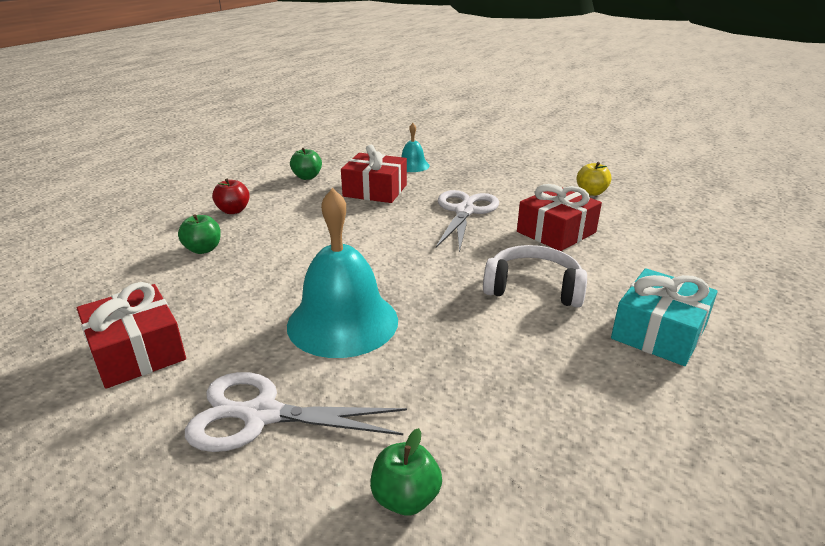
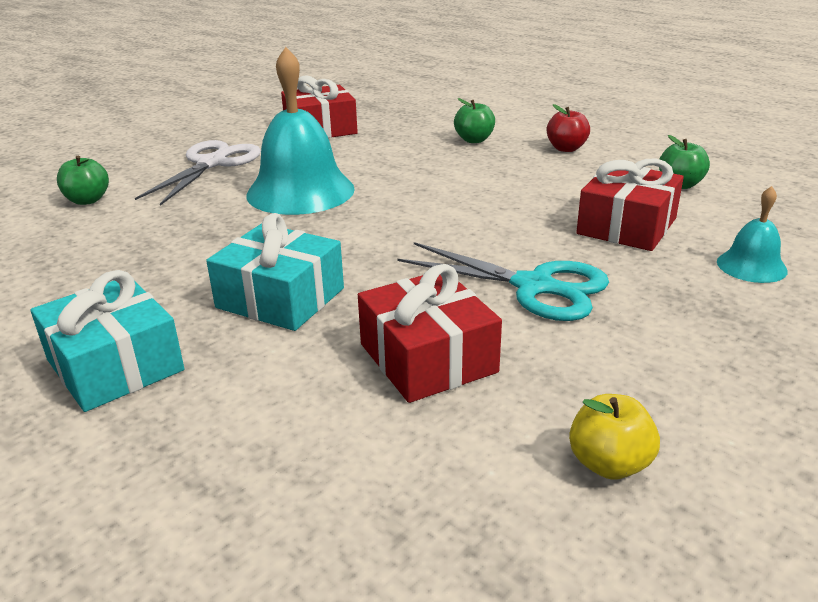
camera: 105 degrees right, 0 degrees up
white scissors [436,190,499,253] -> turquoise scissors [397,242,609,321]
white headphones [483,245,587,308] -> turquoise gift [206,213,344,331]

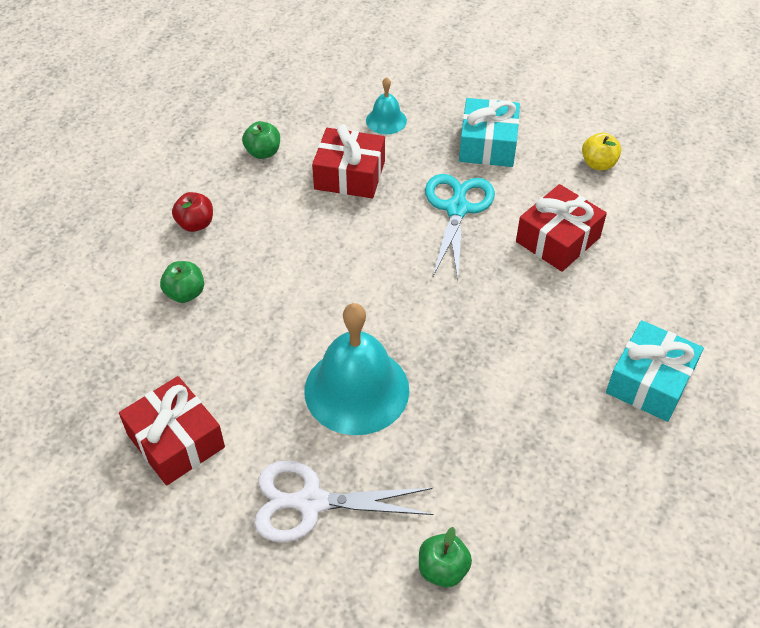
camera: 110 degrees left, 20 degrees up
turquoise gift [206,213,344,331] -> turquoise gift moved to [459,98,520,167]

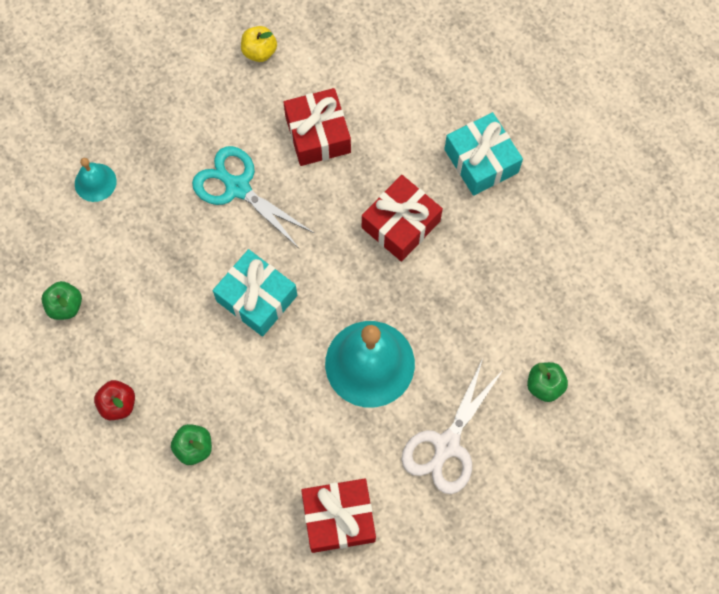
camera: 60 degrees left, 20 degrees up
red gift [312,124,385,198] -> red gift moved to [362,175,443,262]
turquoise gift [459,98,520,167] -> turquoise gift moved to [213,249,297,337]

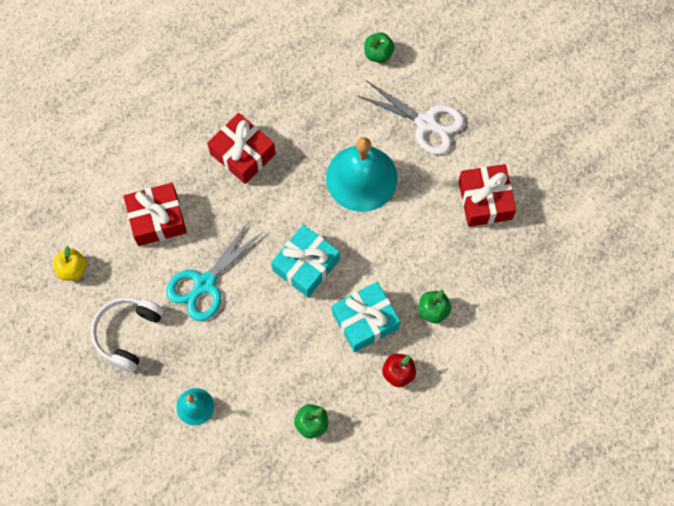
camera: 90 degrees left, 0 degrees up
turquoise gift [444,112,523,196] -> turquoise gift moved to [332,282,400,352]
none -> white headphones [91,297,164,372]

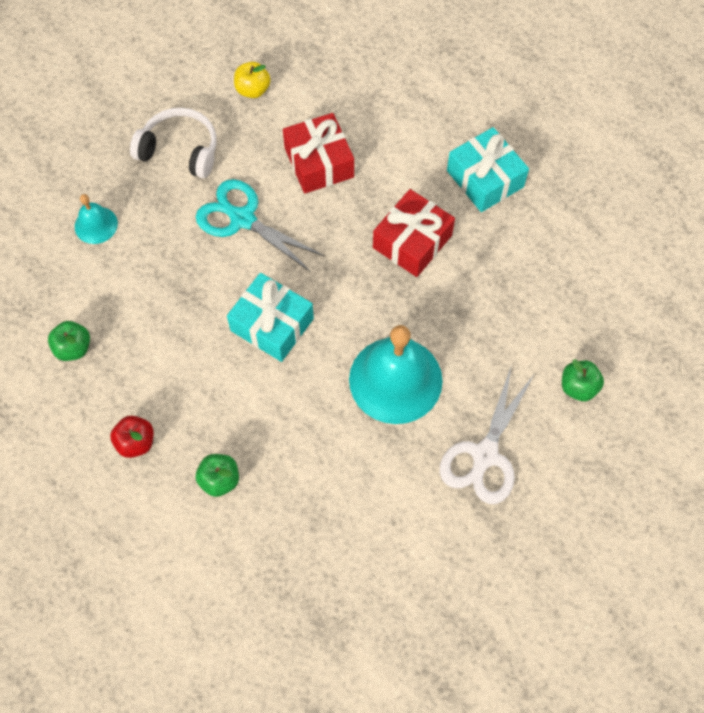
camera: 85 degrees right, 5 degrees down
turquoise gift [332,282,400,352] -> turquoise gift moved to [447,127,529,212]
red gift [458,164,516,227] -> none

